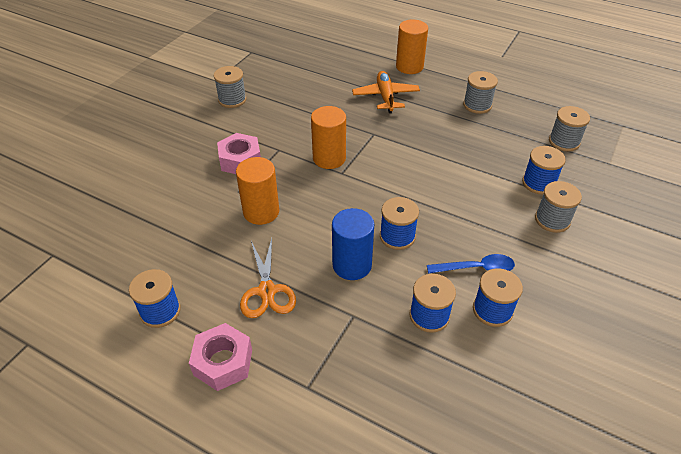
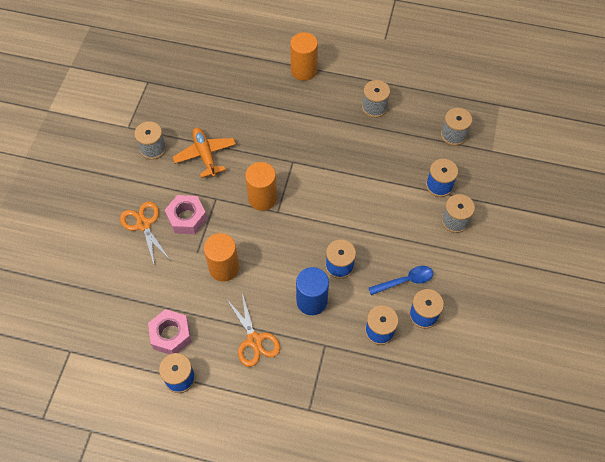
camera: 15 degrees left, 15 degrees up
pink nut [189,323,252,391] -> pink nut moved to [148,309,192,354]
orange plane [352,71,420,113] -> orange plane moved to [173,128,236,178]
none -> orange scissors [120,202,170,267]

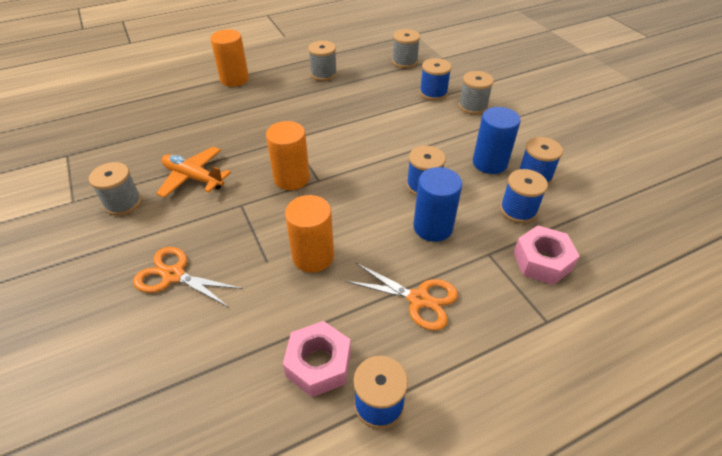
camera: 40 degrees left, 15 degrees down
pink nut [165,195,207,234] -> pink nut moved to [513,225,580,285]
blue spoon [369,266,433,295] -> blue cylinder [473,107,521,174]

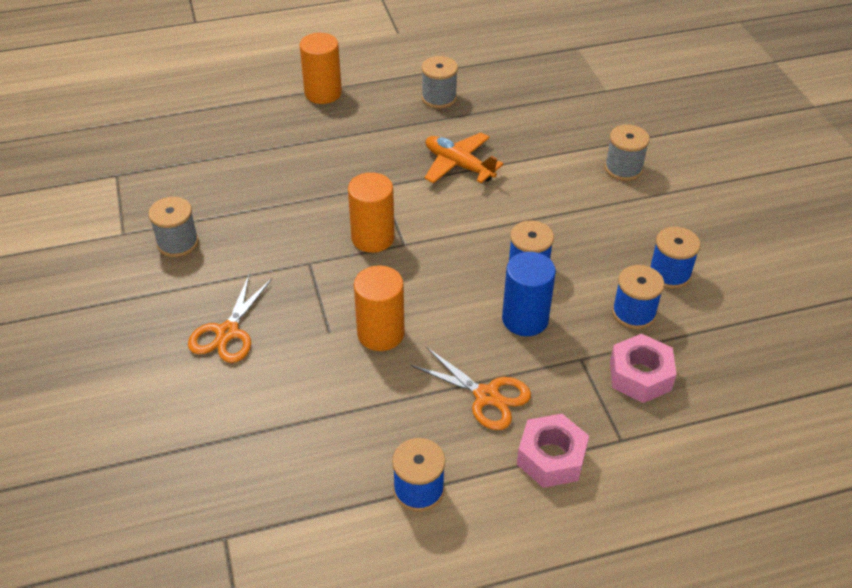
camera: 10 degrees right, 0 degrees up
orange scissors [133,247,243,307] -> orange scissors turned 105 degrees counterclockwise [188,275,272,363]
orange plane [156,147,231,198] -> orange plane moved to [424,132,504,183]
pink nut [283,321,351,397] -> pink nut moved to [517,414,589,488]
grey spool [392,29,420,68] -> none
blue spool [420,58,452,100] -> none
blue cylinder [473,107,521,174] -> none

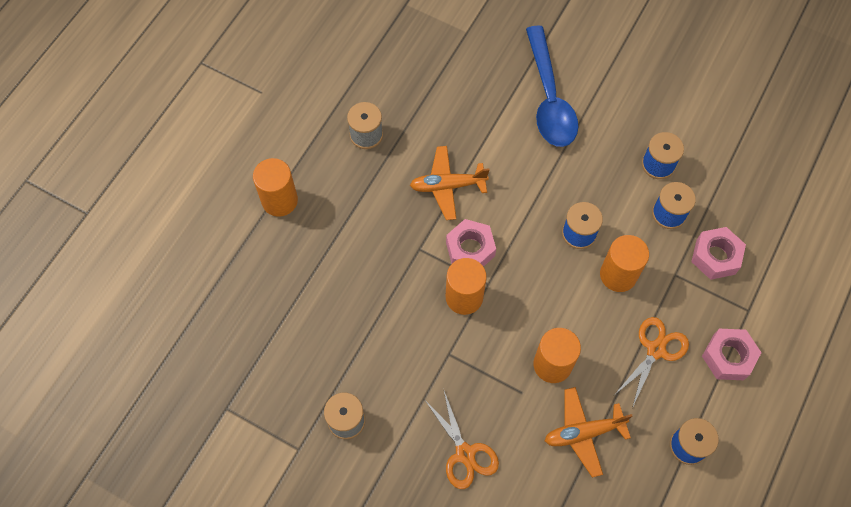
camera: 45 degrees left, 20 degrees up
orange scissors [410,347,531,430] -> orange scissors turned 45 degrees counterclockwise [615,317,689,408]
blue cylinder [502,252,556,336] -> orange cylinder [600,235,649,292]
grey spool [605,124,650,181] -> blue spoon [526,25,578,147]
none -> pink nut [446,219,496,267]
none -> orange plane [545,387,632,478]

